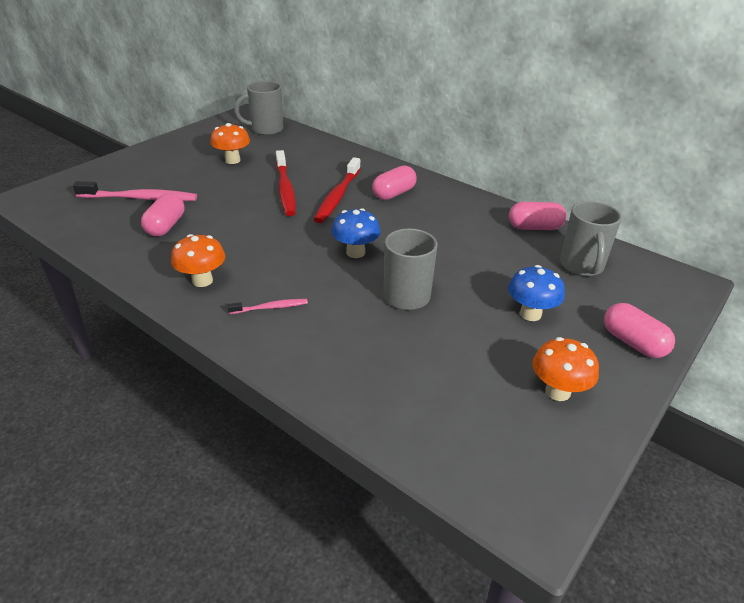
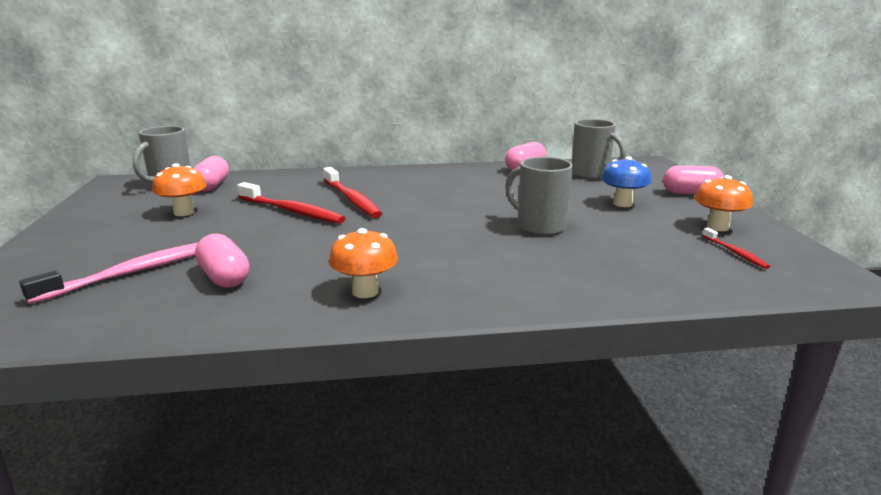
camera: 45 degrees left, 15 degrees down
pink toothbrush [228,299,308,314] -> none
blue mushroom [331,208,381,258] -> none
pink capsule [372,165,417,200] -> pink capsule moved to [193,156,229,191]
none -> red toothbrush [702,228,770,269]

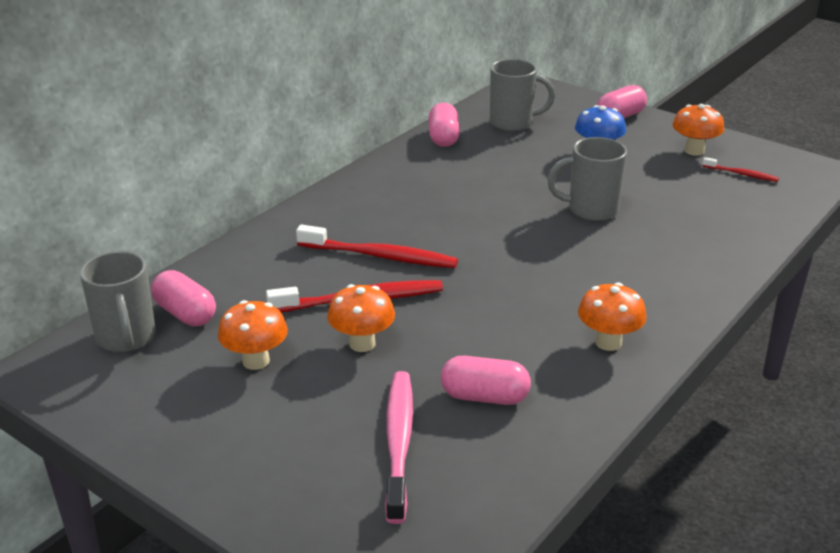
camera: 45 degrees left, 10 degrees up
none -> orange mushroom [327,284,395,352]

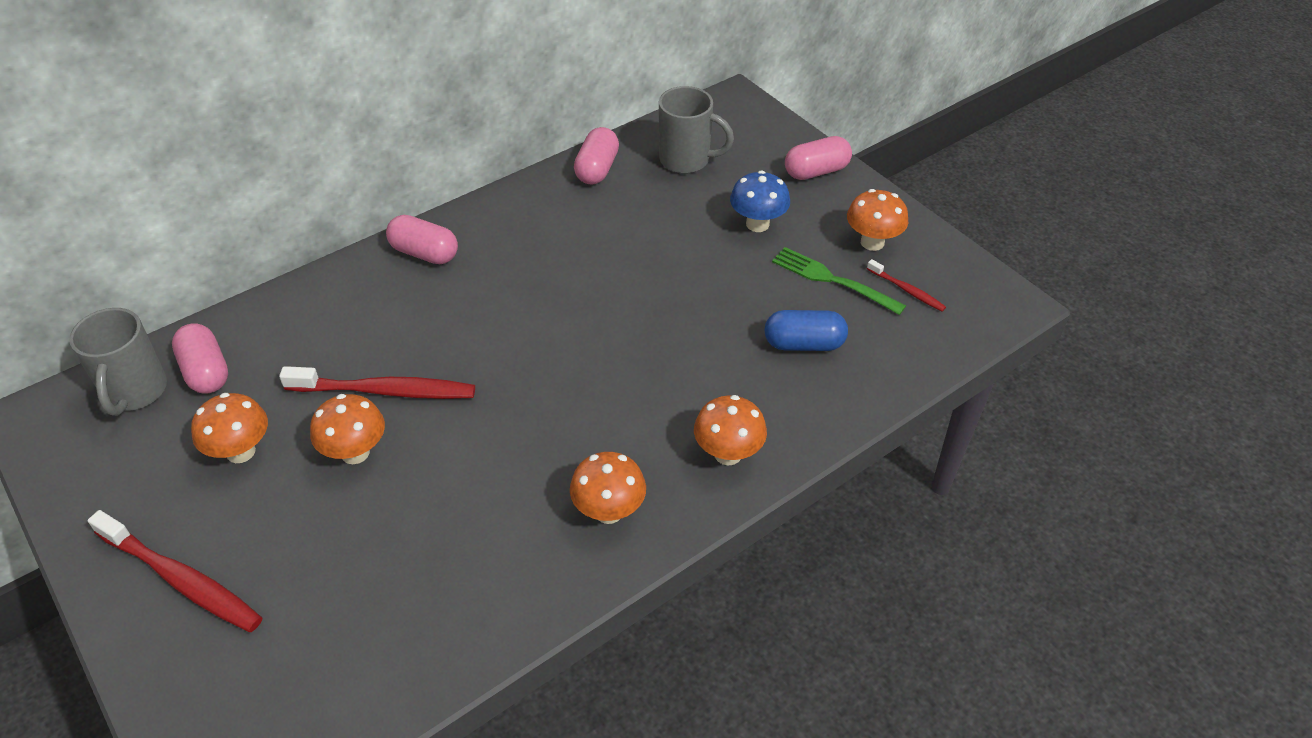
camera: 15 degrees right, 15 degrees up
red toothbrush [296,225,458,268] -> red toothbrush moved to [87,510,262,632]
pink toothbrush [385,371,413,524] -> none
pink capsule [441,356,531,405] -> pink capsule moved to [386,215,458,264]
grey mug [547,137,627,221] -> none
none -> orange mushroom [694,395,767,466]
none -> blue capsule [765,310,848,351]
none -> green fork [772,247,906,315]

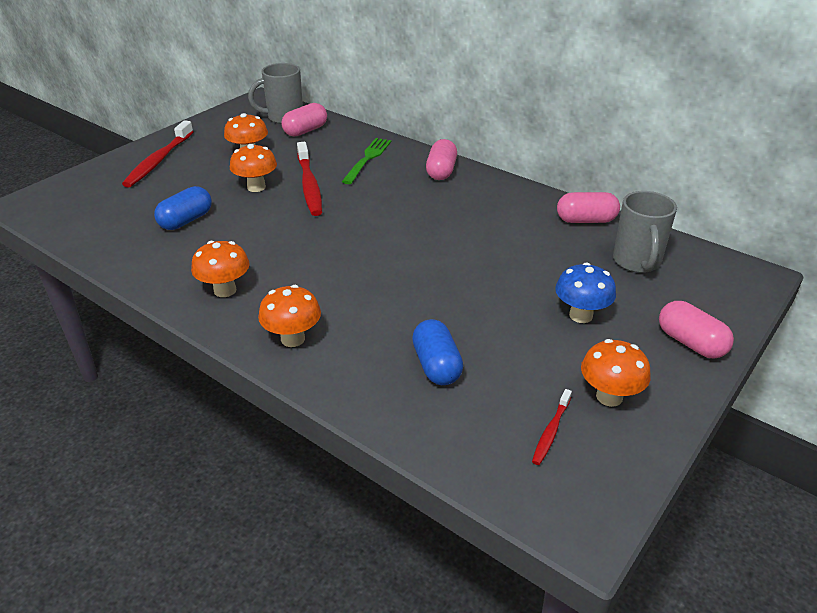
camera: 75 degrees right, 10 degrees down
green fork [772,247,906,315] -> green fork moved to [342,138,391,184]
none -> blue capsule [154,186,212,230]

